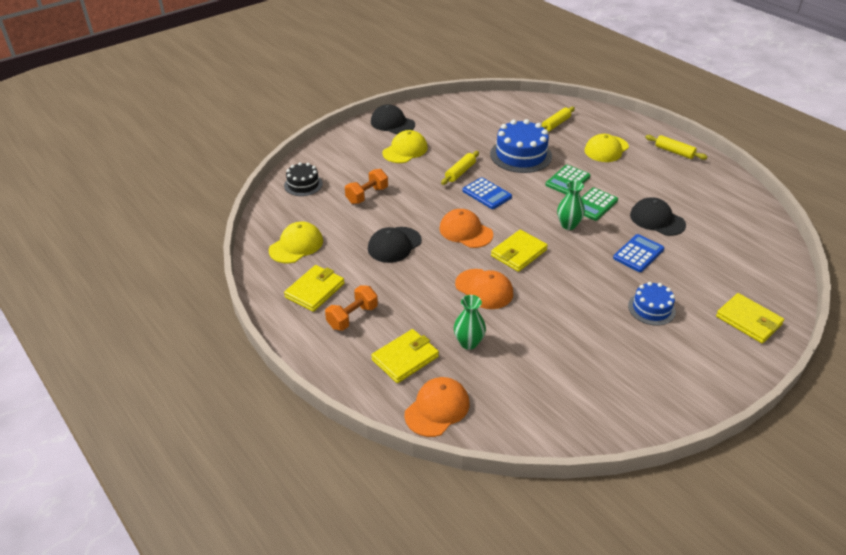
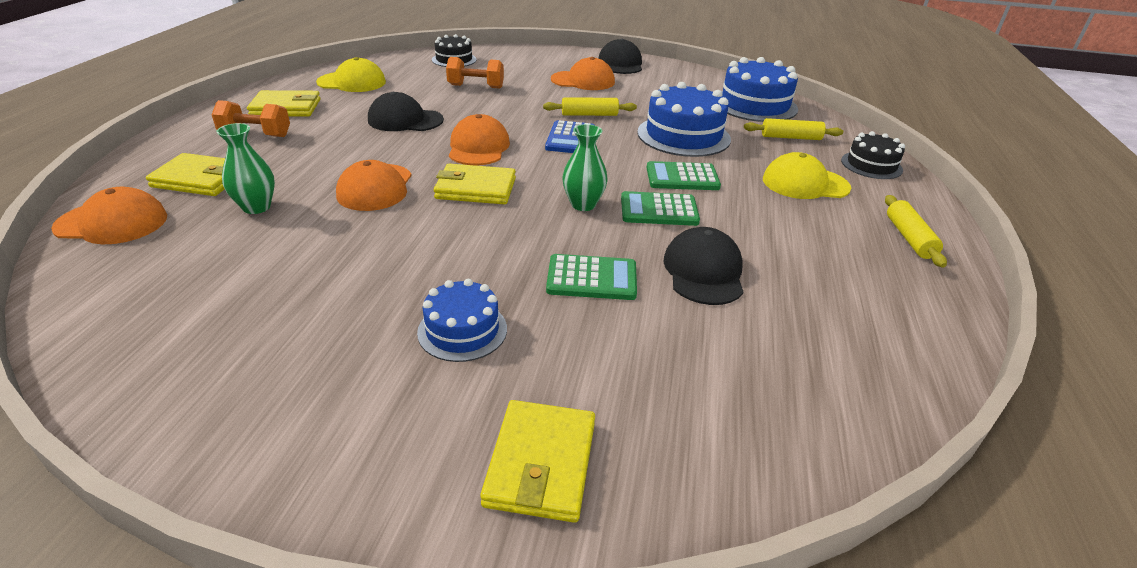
camera: 50 degrees right, 5 degrees down
yellow cap [382,130,428,163] -> orange cap [551,57,615,90]
blue calculator [613,234,664,272] -> green calculator [546,254,637,300]
none -> blue cake [721,57,798,122]
none -> black cake [841,131,905,179]

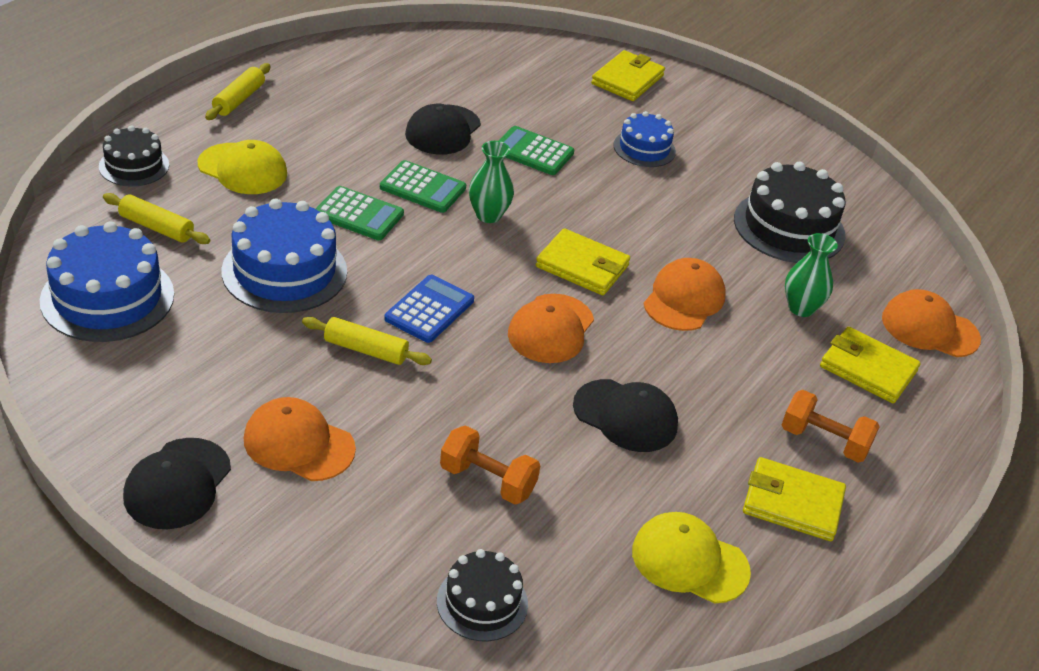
camera: 160 degrees left, 5 degrees up
none -> black cake [734,161,846,263]

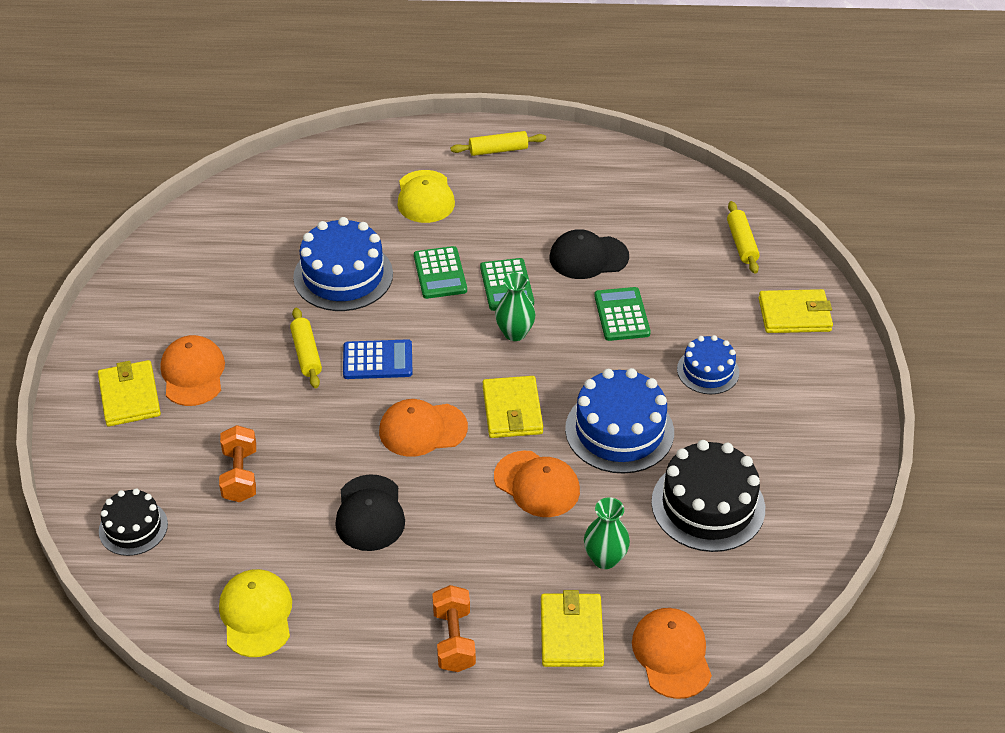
camera: 60 degrees right, 5 degrees up
blue cake [40,221,174,342] -> blue cake moved to [565,368,674,474]
black cake [99,125,169,187] -> none
yellow rolling pin [103,193,210,244] -> yellow rolling pin moved to [727,201,760,274]
black cap [123,438,231,529] -> none
orange cap [644,258,726,331] -> orange cap turned 45 degrees clockwise [494,451,580,517]
yellow wallet [743,457,846,541] -> yellow wallet moved to [98,360,161,427]

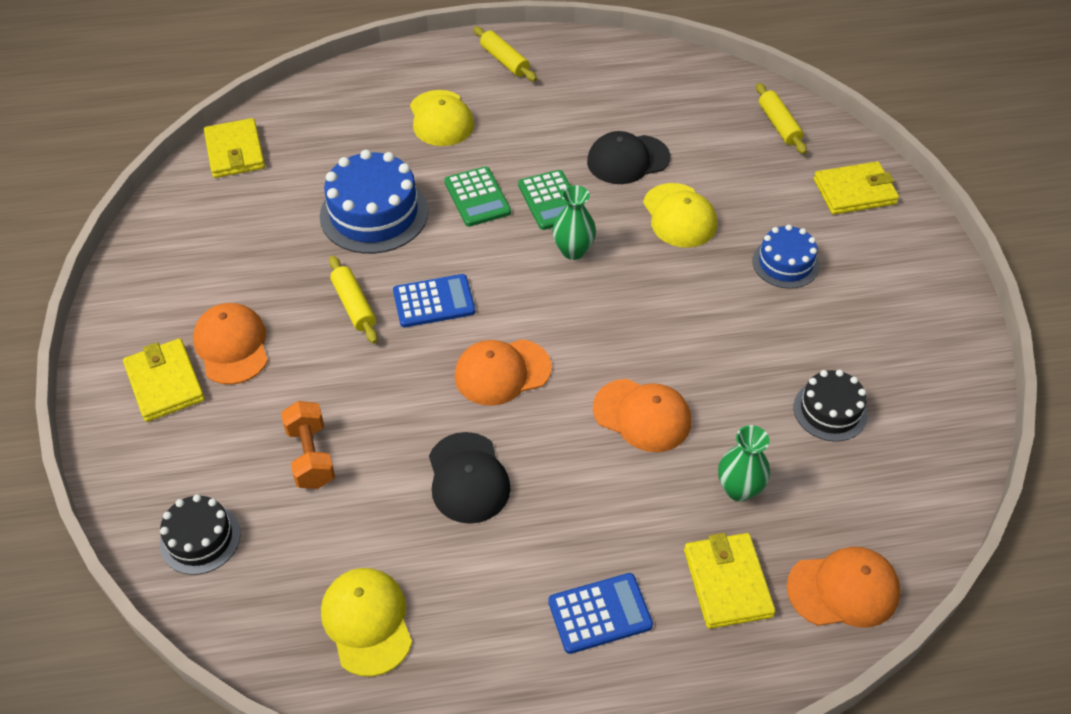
camera: 10 degrees left, 5 degrees up
orange dumbbell [432,585,476,672] -> blue calculator [548,573,653,654]
yellow rolling pin [450,131,546,156] -> yellow rolling pin turned 75 degrees clockwise [474,27,537,81]
yellow wallet [483,376,543,438] -> yellow wallet moved to [204,118,265,178]
blue cake [565,368,674,474] -> none
green calculator [594,287,651,341] -> yellow cap [643,183,717,248]
orange cap [632,608,712,699] -> orange cap turned 105 degrees clockwise [787,547,901,627]
black cake [651,440,765,552] -> black cake [794,370,868,442], size x0.59

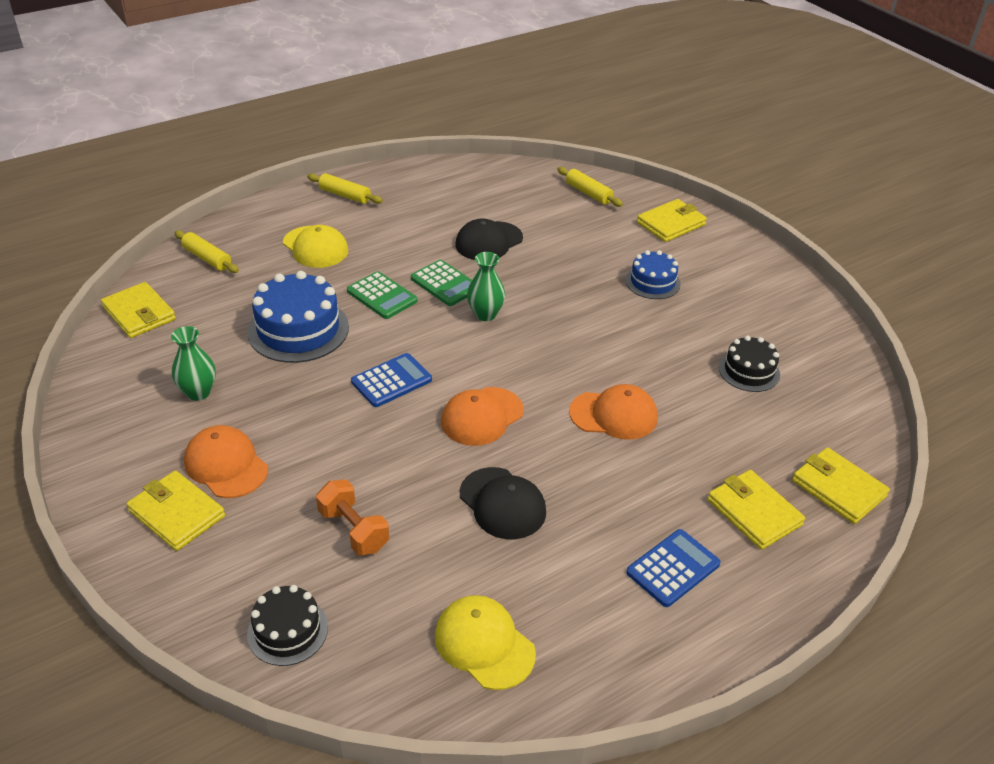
camera: 25 degrees left, 10 degrees down
yellow rolling pin [329,256,378,343] -> yellow rolling pin moved to [175,230,239,273]
yellow cap [643,183,717,248] -> none
green vase [718,425,770,502] -> green vase moved to [171,326,216,401]
orange cap [787,547,901,627] -> yellow wallet [792,447,890,524]

